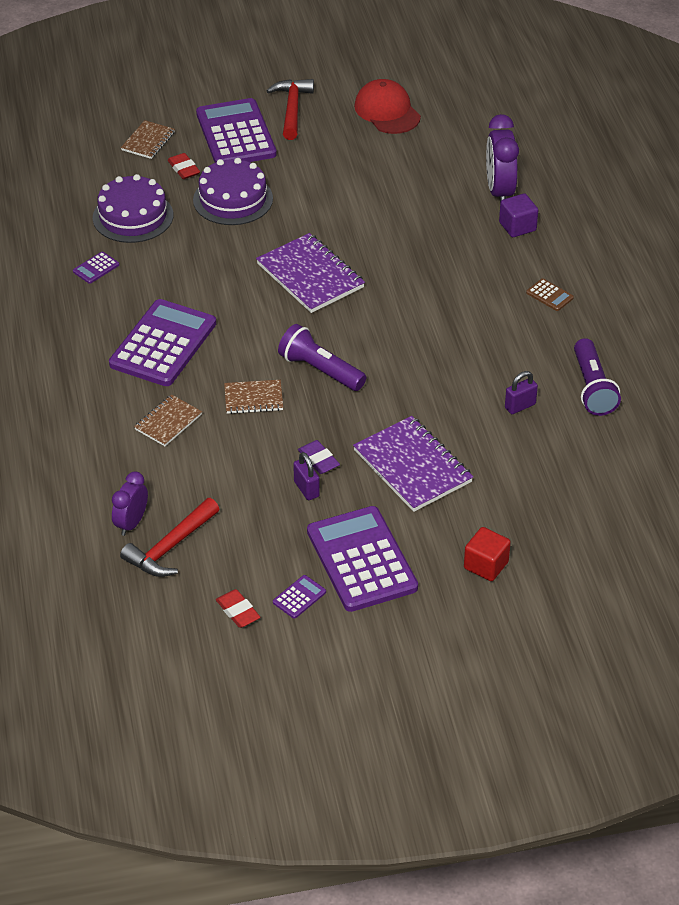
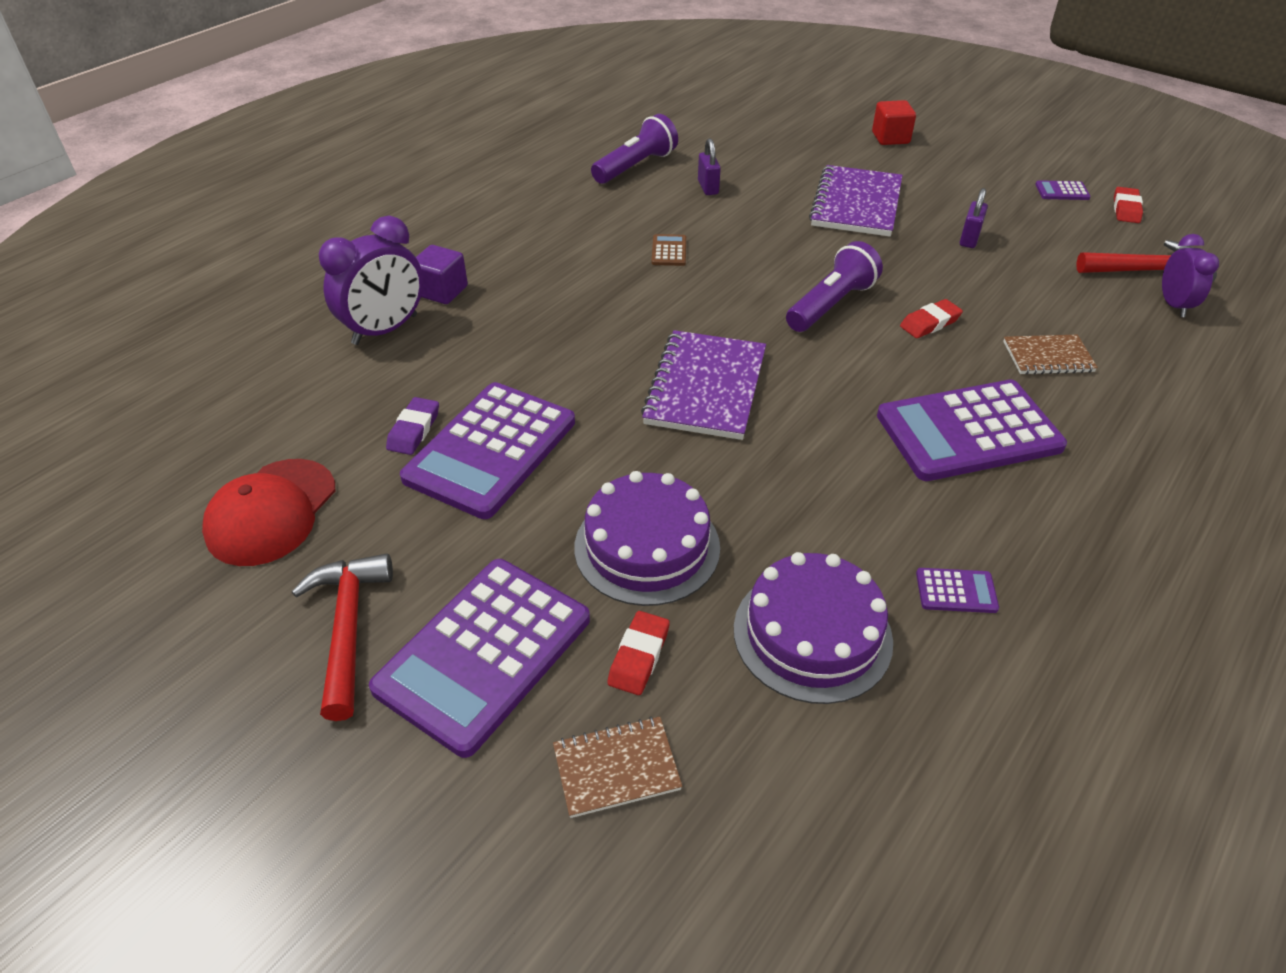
camera: 130 degrees left, 0 degrees up
purple clock [112,471,148,536] -> purple clock turned 75 degrees counterclockwise [1162,234,1219,317]
brown notebook [224,380,283,414] -> red eraser [900,299,963,338]
red hammer [266,79,314,140] -> red hammer turned 120 degrees clockwise [292,553,393,721]
purple flashlight [278,324,366,391] -> purple flashlight turned 135 degrees counterclockwise [786,241,883,332]
purple eraser [298,440,340,474] -> purple eraser moved to [386,397,439,455]
purple calculator [307,506,418,612] -> purple calculator moved to [400,382,575,519]
purple padlock [505,371,538,414] -> purple padlock turned 60 degrees clockwise [698,138,721,195]
brown calculator [526,279,574,311] -> brown calculator moved to [652,234,686,266]

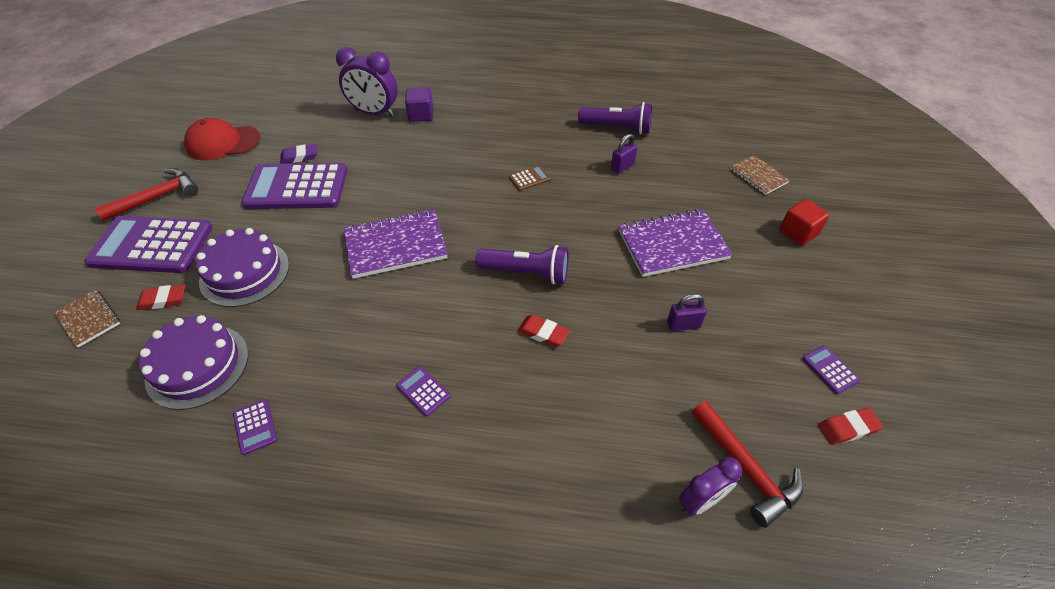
camera: 60 degrees right, 5 degrees up
purple calculator [877,380,1067,481] -> purple calculator [396,366,451,416], size x0.40
brown notebook [1003,335,1098,375] -> brown notebook moved to [730,155,790,195]

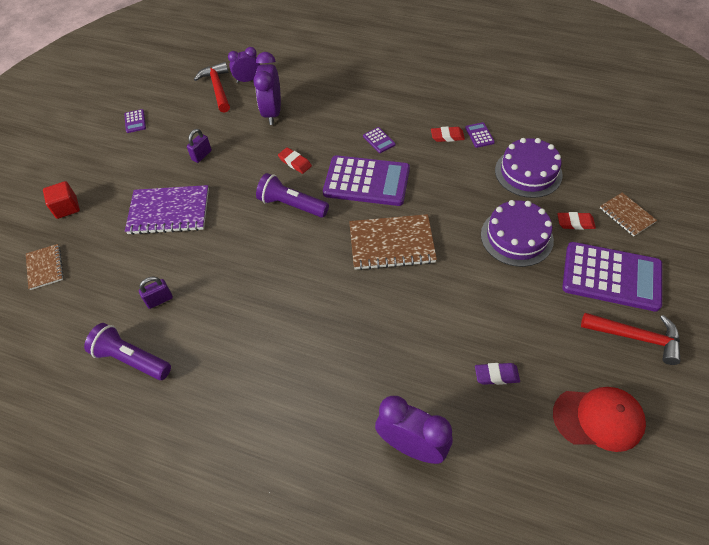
camera: 165 degrees left, 5 degrees up
red hammer [94,168,198,221] -> red hammer turned 135 degrees counterclockwise [581,313,681,365]
purple calculator [241,163,347,209] -> purple calculator moved to [323,155,410,206]
purple notebook [344,209,448,279] -> brown notebook [349,214,437,270]
purple cube [405,87,433,122] -> none
brown calculator [509,165,551,191] -> none
purple padlock [667,294,707,331] -> purple padlock turned 60 degrees counterclockwise [187,129,212,163]
red eraser [818,408,883,445] -> red eraser moved to [431,126,465,142]
none -> purple clock [253,52,281,125]

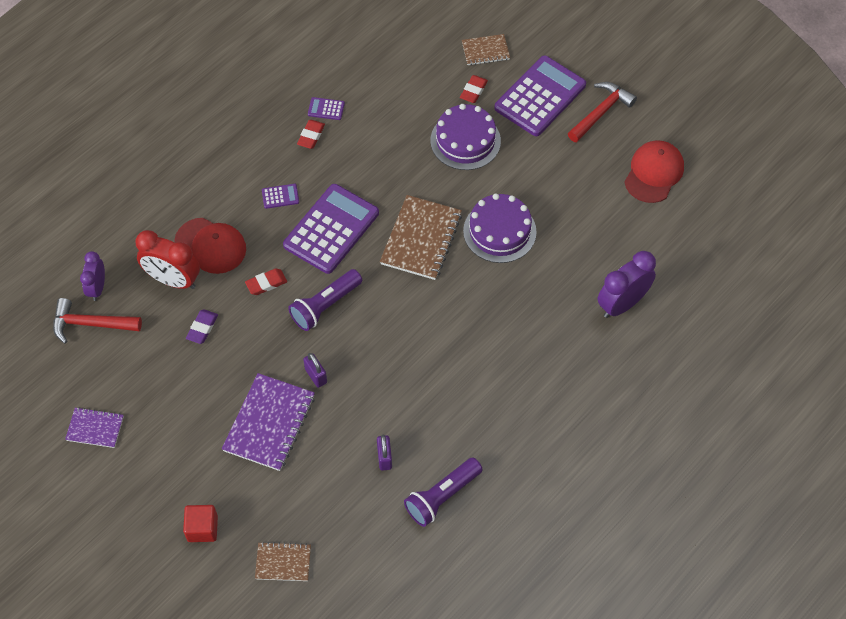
camera: 70 degrees left, 5 degrees up
purple calculator [124,109,146,133] -> purple notebook [65,407,124,448]
purple padlock [187,129,212,163] -> purple padlock moved to [303,353,327,388]
purple clock [253,52,281,125] -> red clock [135,230,200,289]
purple eraser [475,363,520,385] -> purple eraser moved to [186,309,218,344]
purple cake [495,138,563,198] -> purple cake moved to [463,194,537,263]
none -> red cap [174,218,246,274]

